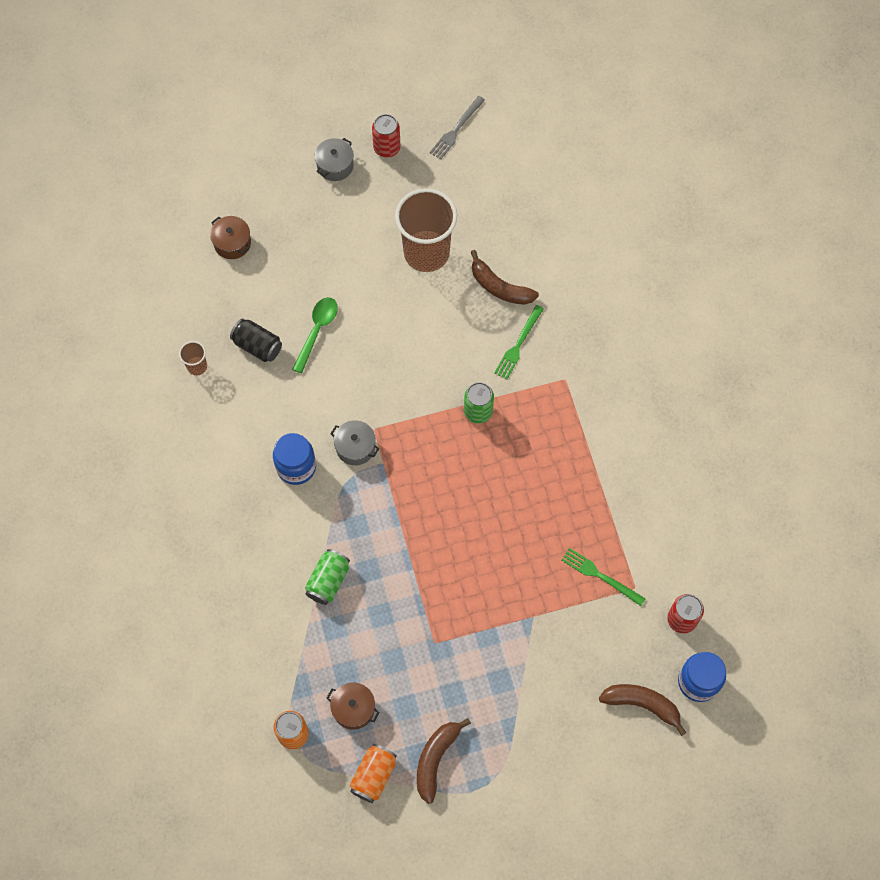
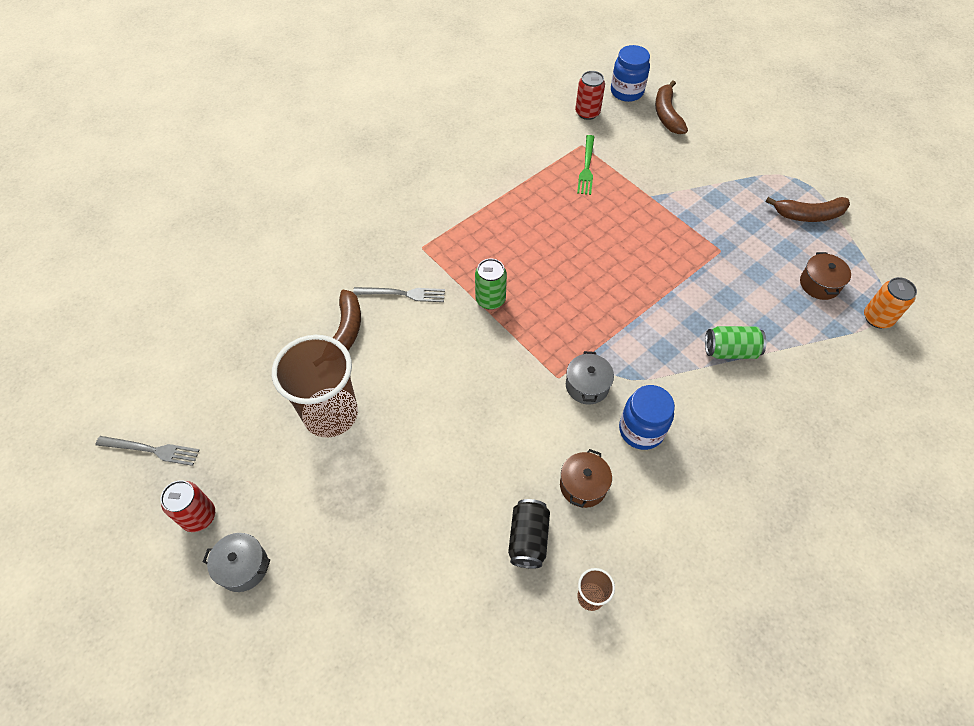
camera: 115 degrees left, 10 degrees down
brown pot [210,216,251,259] -> brown pot moved to [560,449,612,508]
green spoon [292,297,338,373] -> none
orange can [350,744,397,803] -> none
green fork [494,305,544,380] -> grey fork [353,287,445,302]

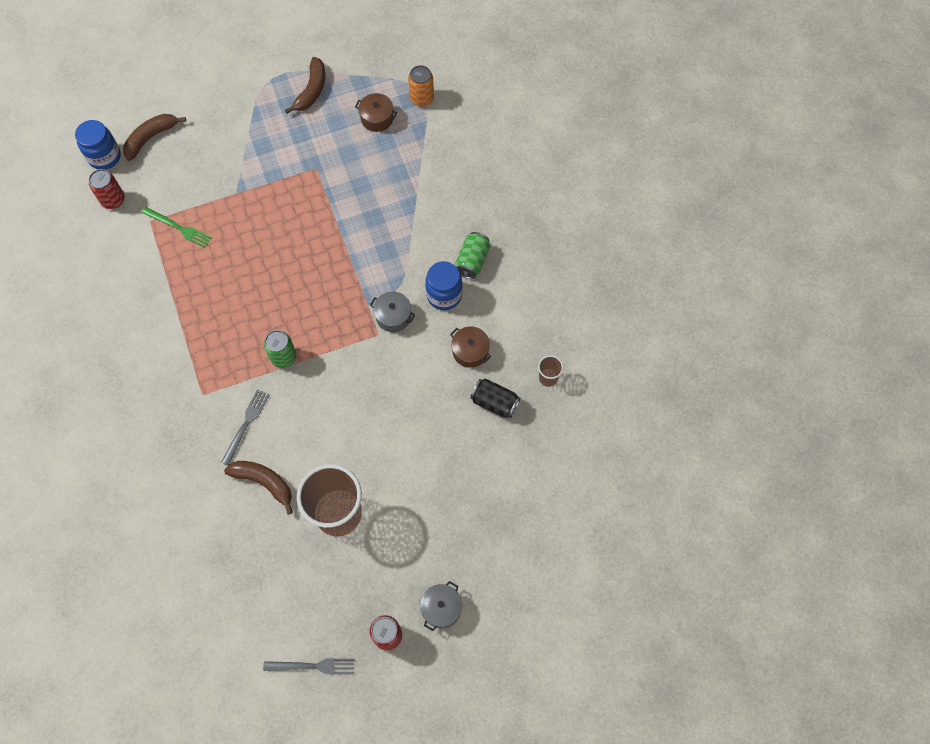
camera: 70 degrees left, 10 degrees up
grey fork [96,436,199,466] -> grey fork turned 60 degrees clockwise [263,658,354,674]
brown banana [655,80,688,134] -> brown banana turned 120 degrees clockwise [123,114,186,161]
green can [705,326,766,359] -> green can moved to [455,232,490,279]

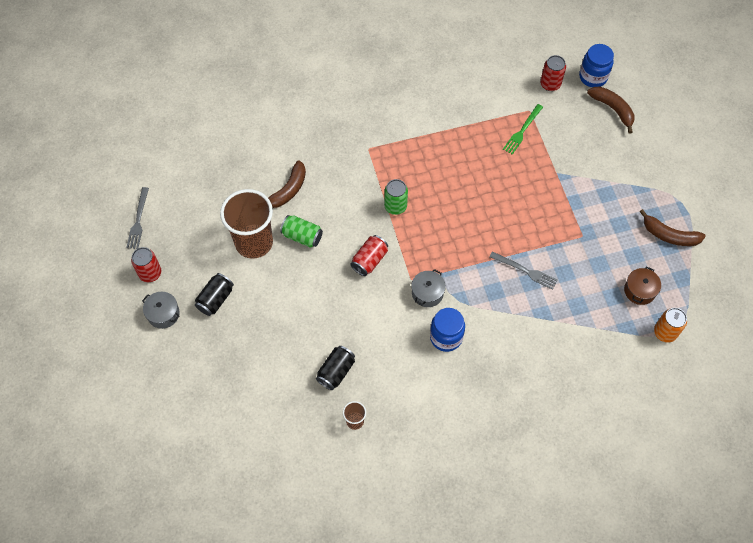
camera: 95 degrees right, 5 degrees down
grey fork [221,389,269,466] -> grey fork moved to [489,251,557,290]
brown pot [450,326,491,368] -> none
green can [455,232,490,279] -> green can moved to [280,215,323,248]
none -> black can [195,273,234,316]
none -> red can [350,235,388,276]

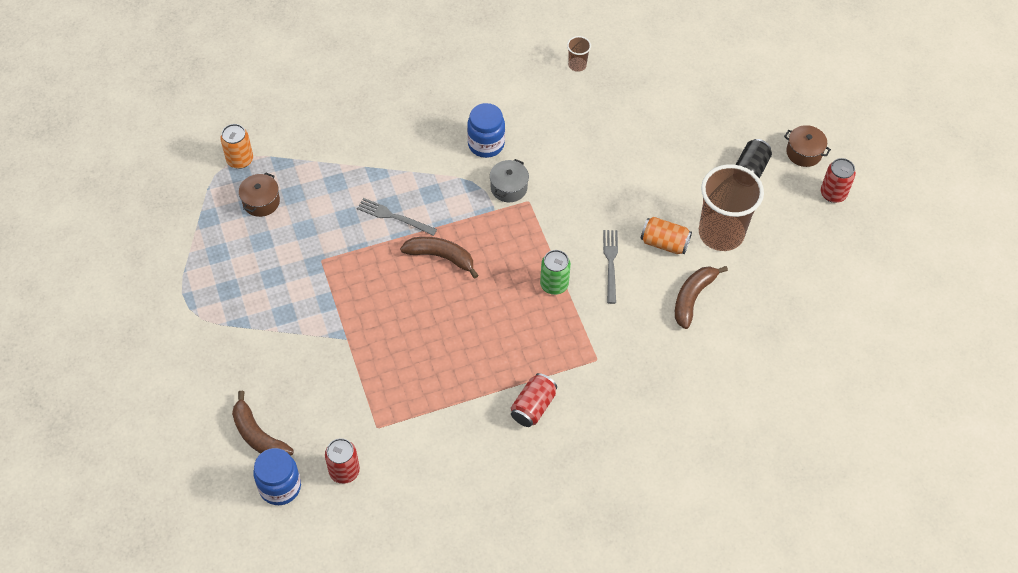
camera: 175 degrees right, 5 degrees down
grey fork [126,187,149,249] -> grey fork moved to [603,230,618,304]
grey pot [142,292,180,329] -> brown pot [784,125,831,167]
green can [280,215,323,248] -> orange can [641,217,692,254]
black can [316,346,355,390] -> none
red can [350,235,388,276] -> red can moved to [511,373,557,427]
green fork [503,104,543,155] -> none
brown banana [640,209,706,246] -> brown banana moved to [400,237,479,279]

